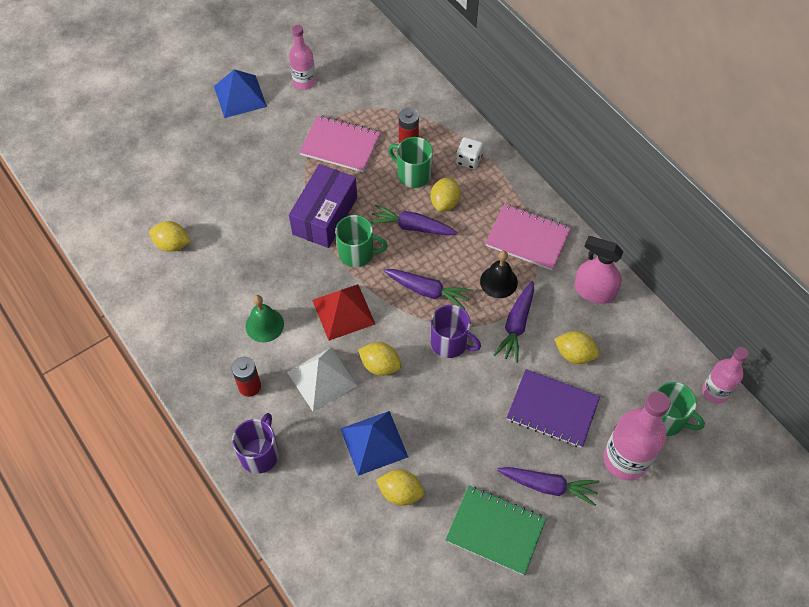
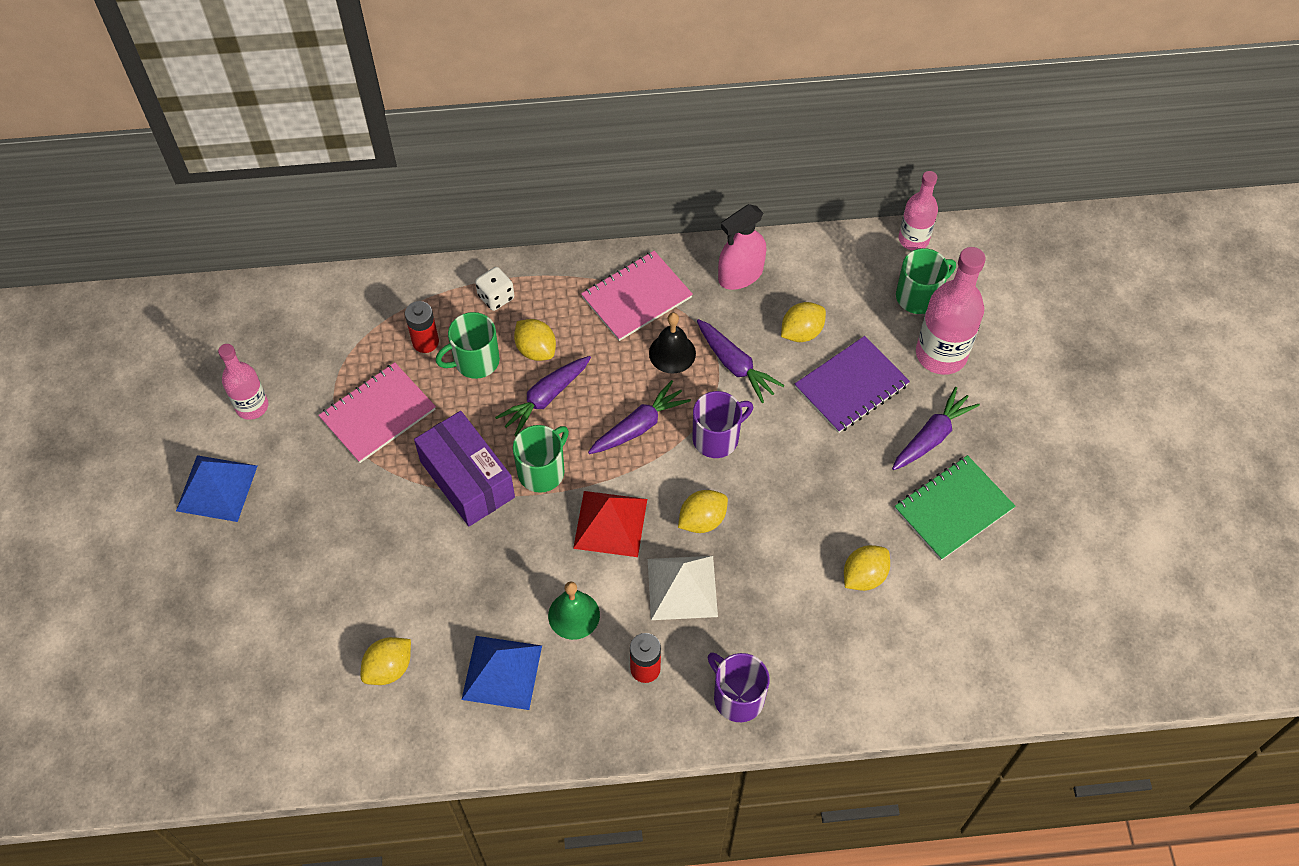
camera: 60 degrees left, 0 degrees up
blue pyramid [340,411,408,476] -> blue pyramid moved to [461,636,542,710]

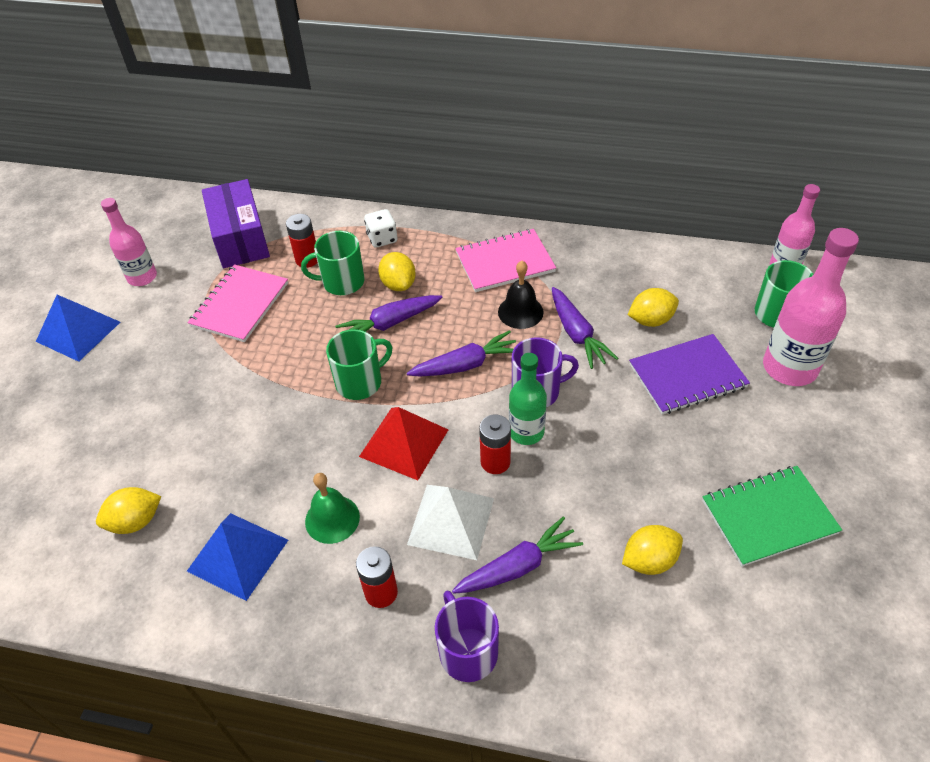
camera: 20 degrees right, 10 degrees down
pink notebook [318,362,436,463] -> pink notebook turned 45 degrees counterclockwise [187,264,288,342]
purple box [414,411,515,526] -> purple box moved to [202,179,270,268]
yellow lemon [678,490,728,533] -> red battery [479,414,511,474]
pink spray bottle [718,204,766,290] -> none
purple carrot [892,387,980,470] -> purple carrot moved to [452,516,583,594]
none -> green bottle [509,353,547,445]

